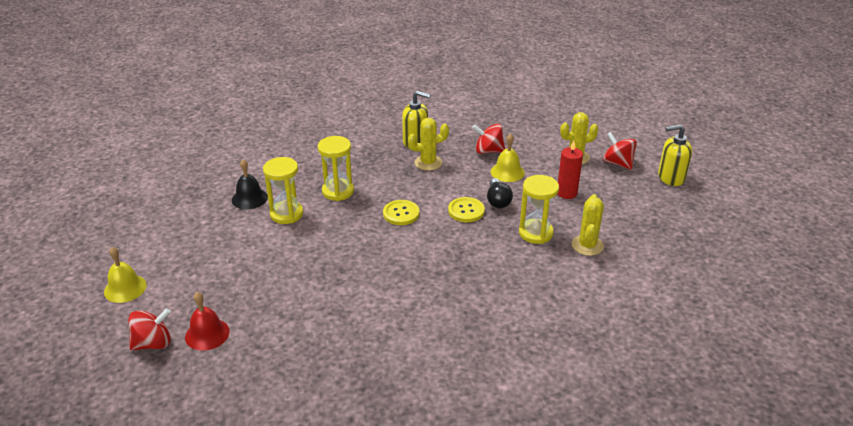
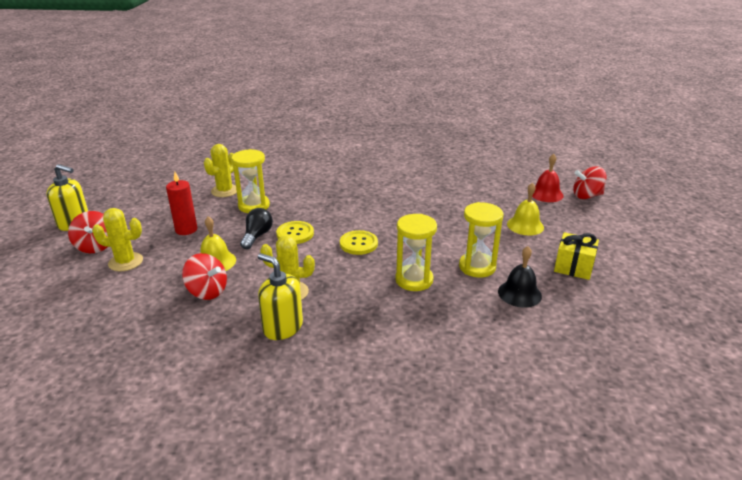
camera: 160 degrees left, 5 degrees down
yellow bell [104,247,147,303] -> yellow bell moved to [507,183,544,235]
none -> yellow gift [554,232,599,280]

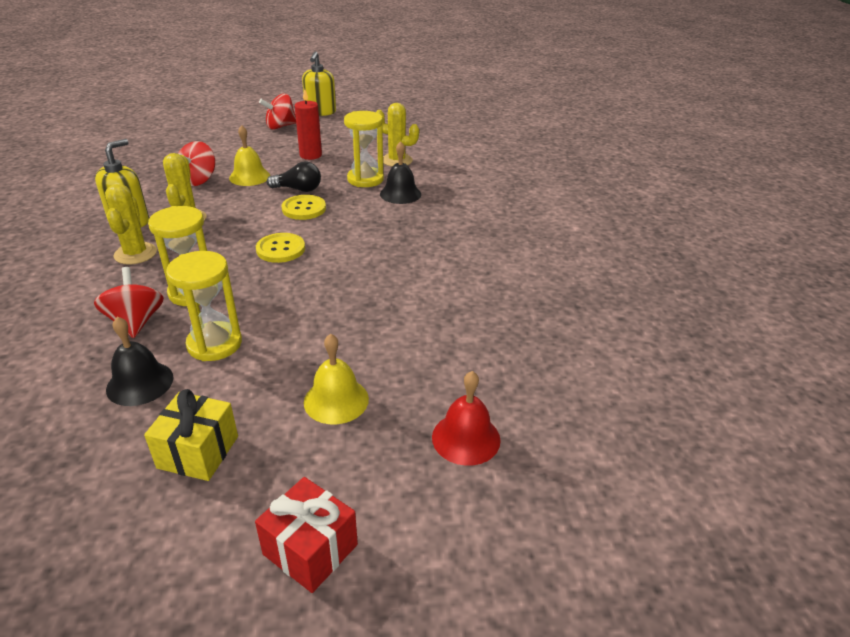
camera: 80 degrees right, 5 degrees up
yellow cactus [92,208,143,271] -> yellow cactus moved to [105,184,157,265]
red spinning top [573,166,606,199] -> red spinning top moved to [94,267,164,338]
none -> red gift [255,477,358,593]
none -> black bell [380,141,421,204]

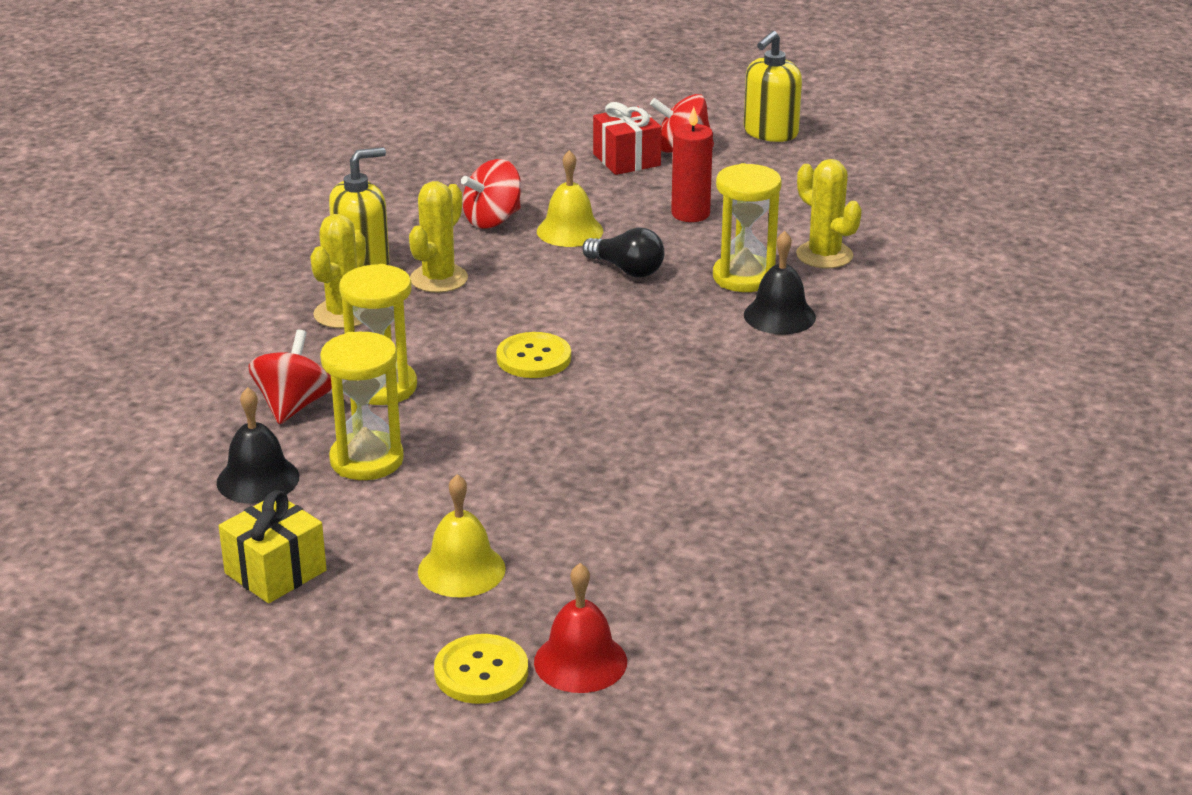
camera: 30 degrees right, 5 degrees down
red gift [255,477,358,593] -> red gift moved to [593,102,662,175]
yellow button [281,195,326,220] -> yellow button moved to [434,634,528,704]

